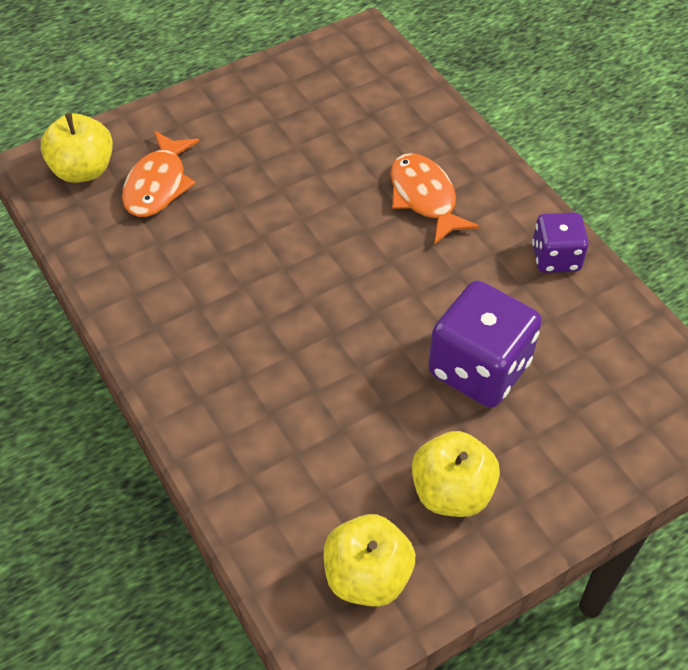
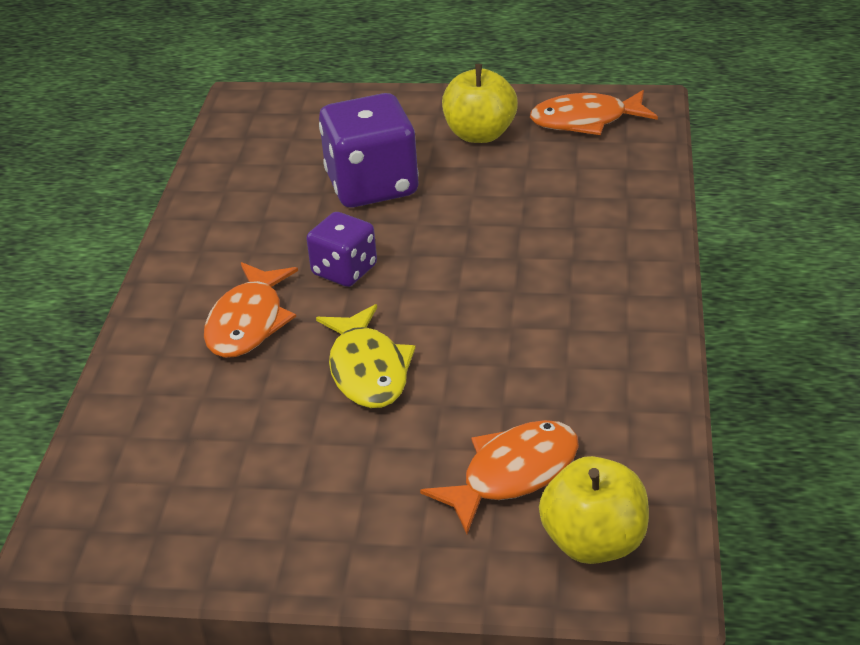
camera: 140 degrees left, 15 degrees down
yellow apple [323,514,415,607] -> orange fish [530,90,658,135]
purple dice [532,212,589,273] -> purple dice moved to [306,212,377,287]
none -> yellow fish [316,304,416,408]

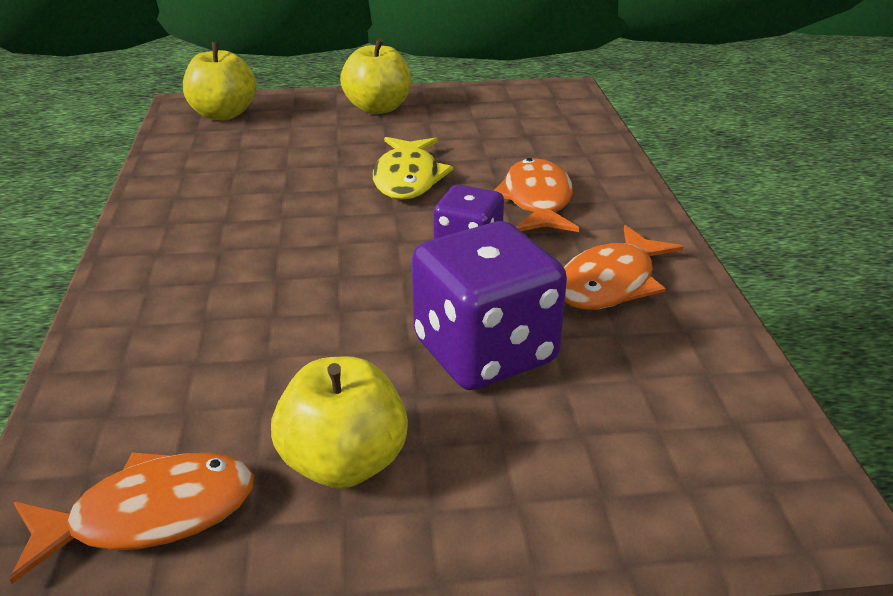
camera: 165 degrees right, 5 degrees down
yellow fish [316,304,416,408] -> yellow fish turned 150 degrees counterclockwise [373,137,453,199]
orange fish [420,420,579,534] -> orange fish moved to [564,225,683,310]
none -> yellow apple [340,38,411,114]

